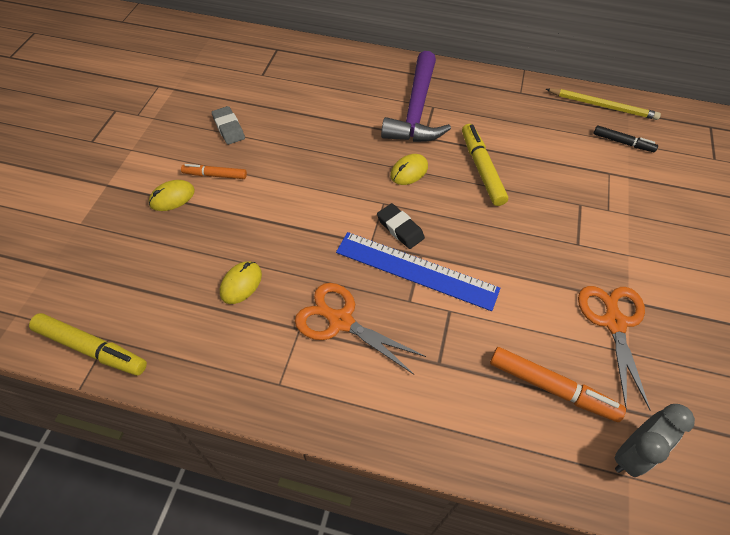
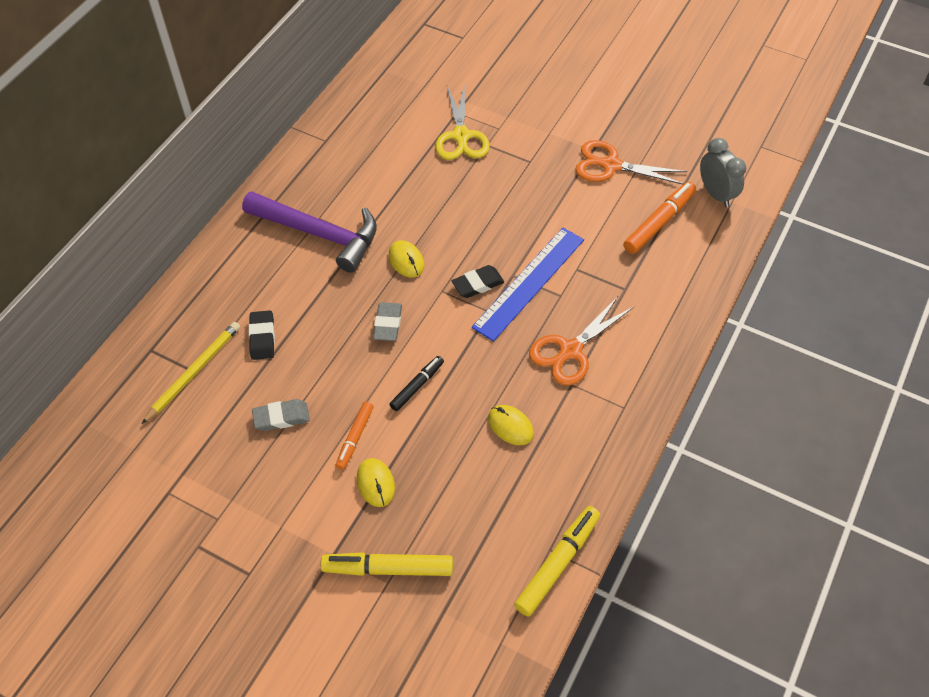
camera: 75 degrees left, 0 degrees up
yellow marker [462,124,508,206] -> yellow marker moved to [321,552,453,576]
yellow pencil [546,89,661,120] -> yellow pencil moved to [142,322,240,424]
black marker [594,126,658,152] -> black marker moved to [389,356,444,411]
none -> black eraser [249,310,275,360]
none -> grey eraser [373,302,402,341]
none -> yellow scissors [435,84,490,160]

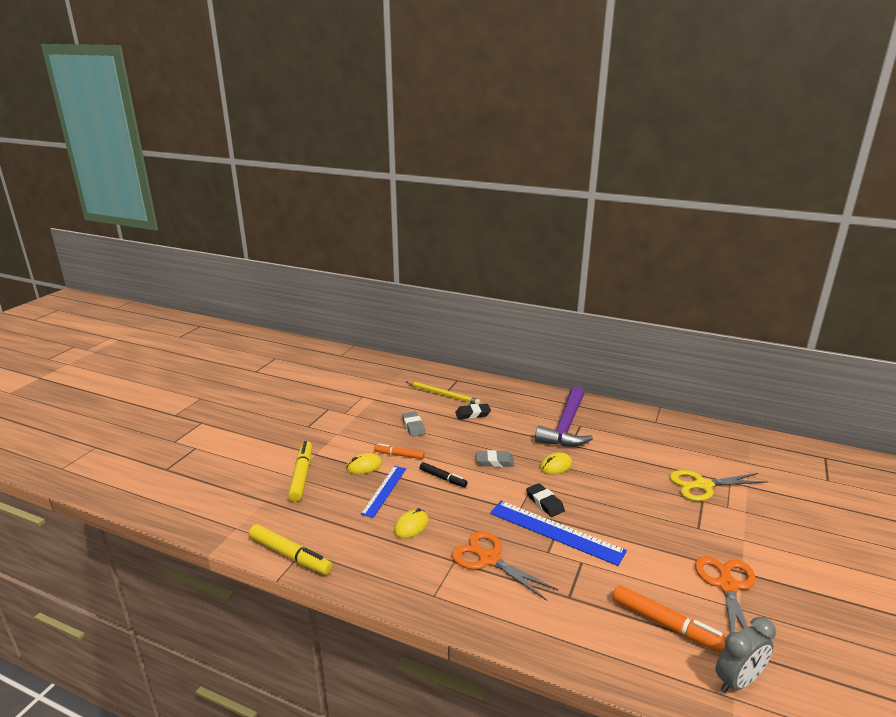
camera: 85 degrees right, 30 degrees down
none -> blue ruler [360,466,406,518]

